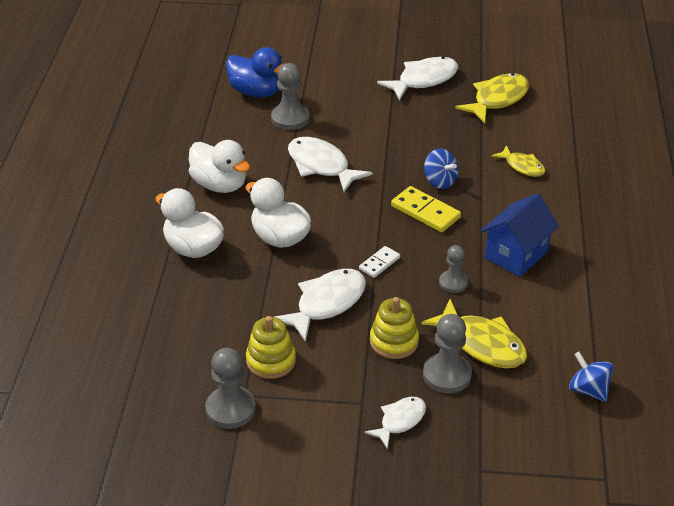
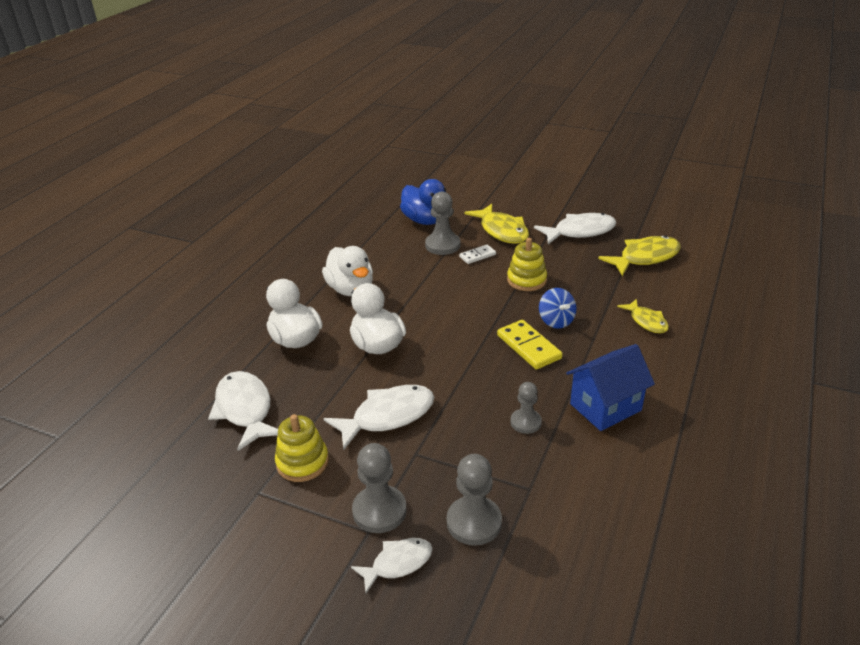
camera: 20 degrees right, 5 degrees down
grey pawn [205,348,256,429] -> grey pawn moved to [352,443,407,533]
white fish [288,137,372,192] -> white fish moved to [208,371,278,451]
white domino [359,246,400,278] -> white domino moved to [459,245,496,264]
yellow stacking toy [370,297,419,359] -> yellow stacking toy moved to [507,238,547,291]
yellow fish [421,299,527,368] -> yellow fish moved to [464,204,529,244]
blue spinning top [569,352,613,402] -> none

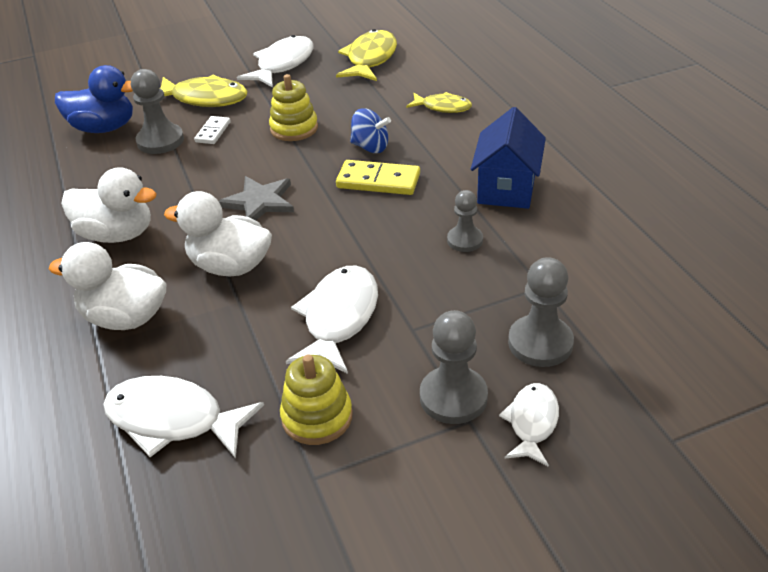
camera: 45 degrees left, 5 degrees up
none -> grey star [219,176,294,221]

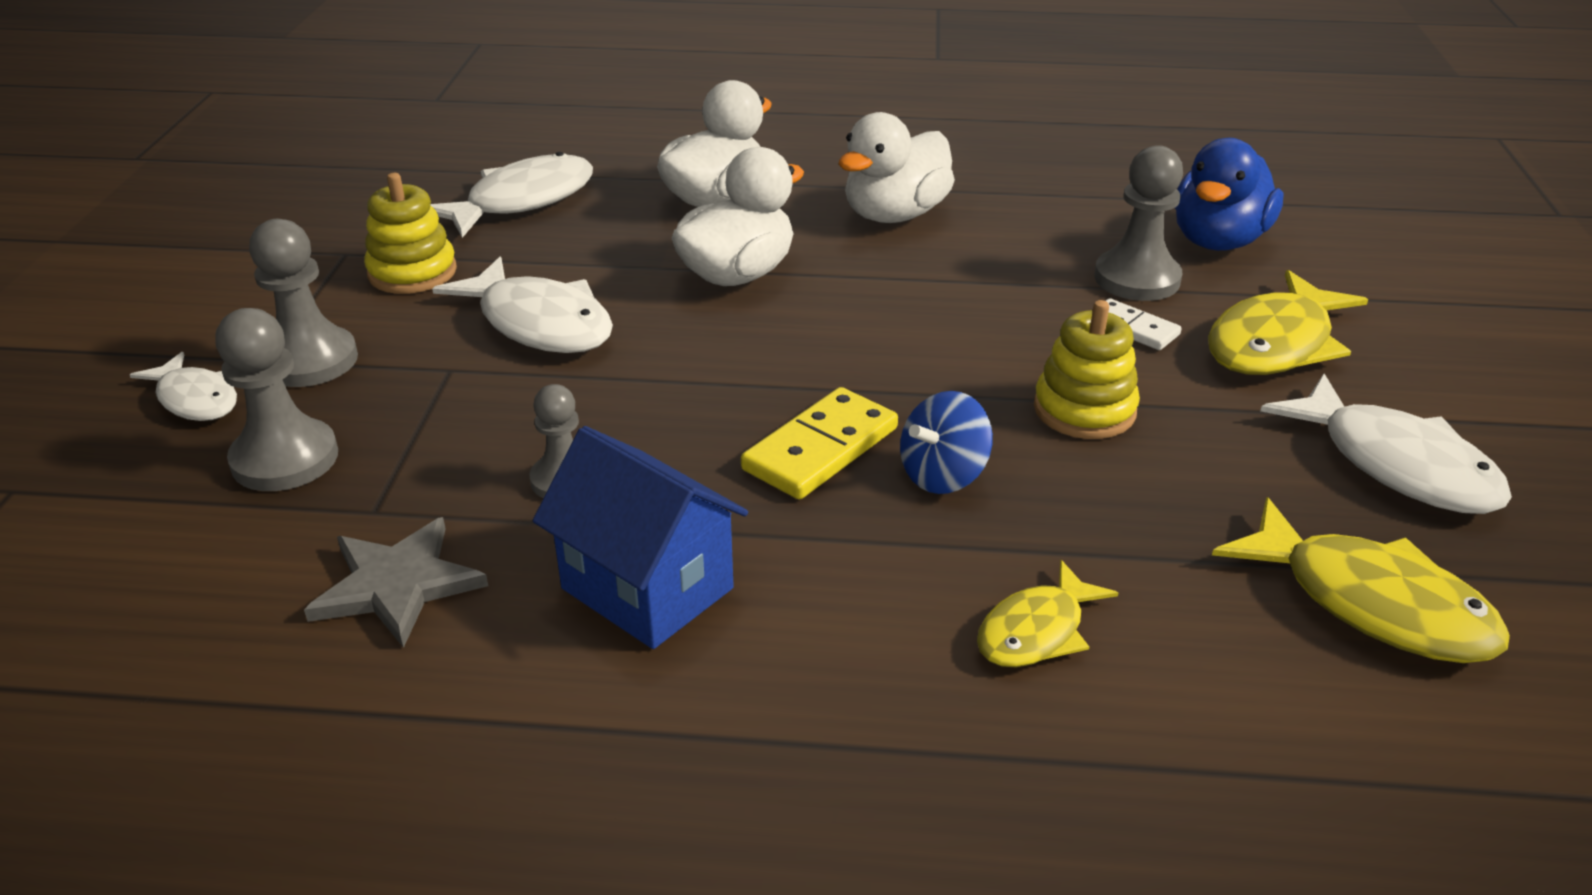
camera: 115 degrees right, 5 degrees down
grey star [219,176,294,221] -> grey star moved to [304,517,488,648]

